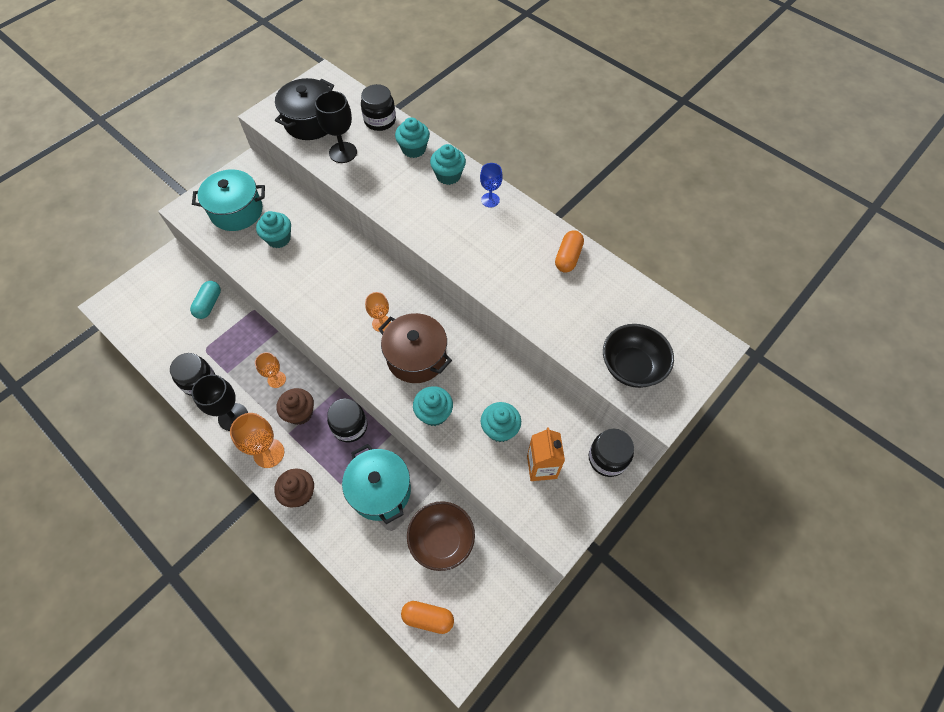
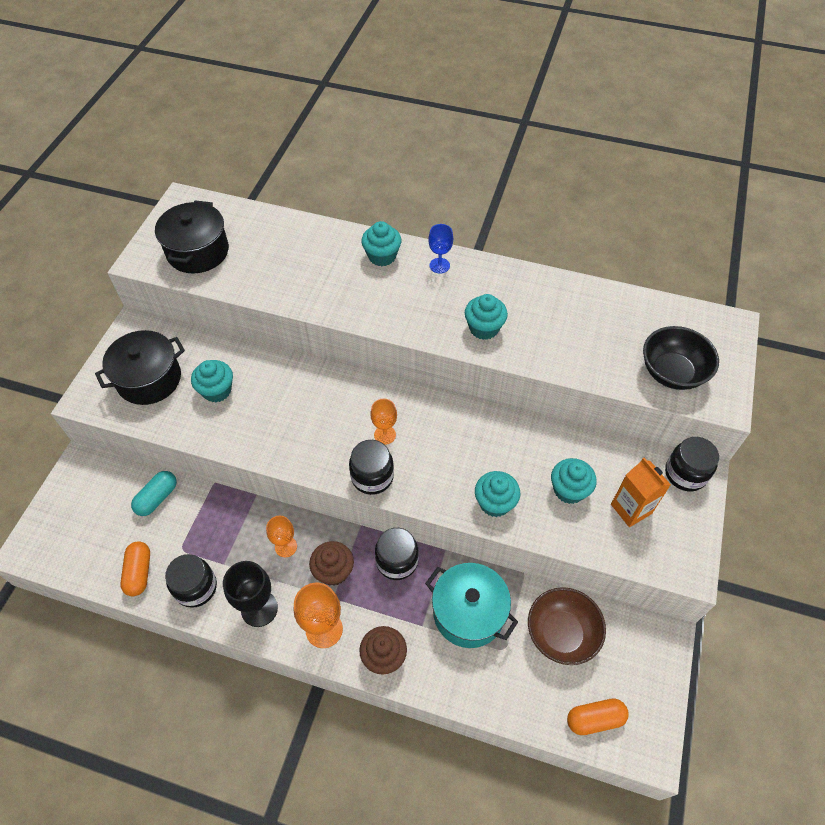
camera: 25 degrees left, 5 degrees down
turquoise capsule [190,281,221,319] -> turquoise capsule turned 45 degrees clockwise [131,471,177,516]
turquoise pot [192,169,265,231] -> black pot [95,330,185,405]
black goblet [315,91,357,163] -> none
black jar [361,84,396,131] -> black jar moved to [349,440,394,495]
brown pot [378,313,452,383] -> none
turquoise cupcake [395,117,430,158] -> turquoise cupcake moved to [465,294,508,340]
orange capsule [555,230,584,273] -> orange capsule moved to [120,541,150,596]

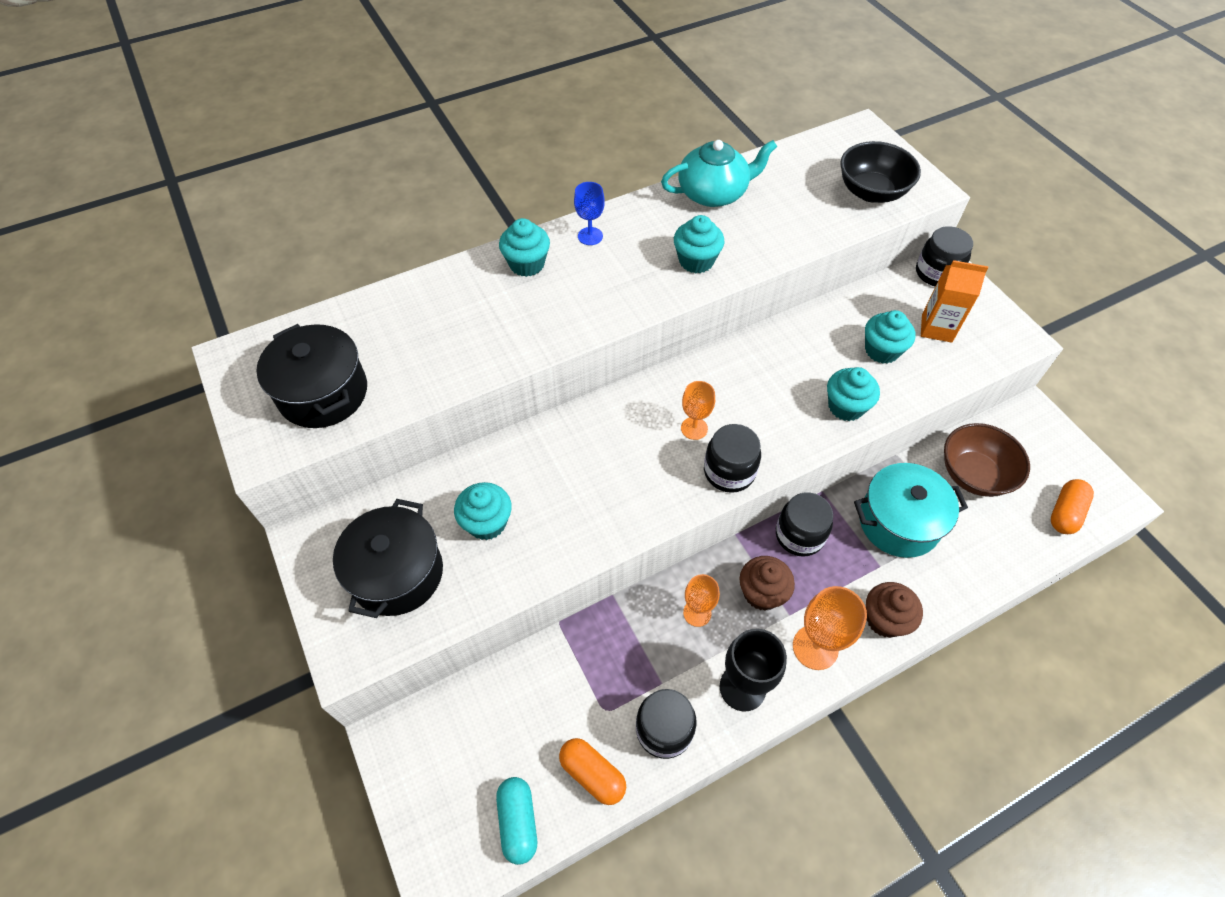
camera: 45 degrees left, 0 degrees up
turquoise capsule [131,471,177,516] -> turquoise capsule moved to [496,777,537,865]
none -> turquoise teapot [661,140,777,207]

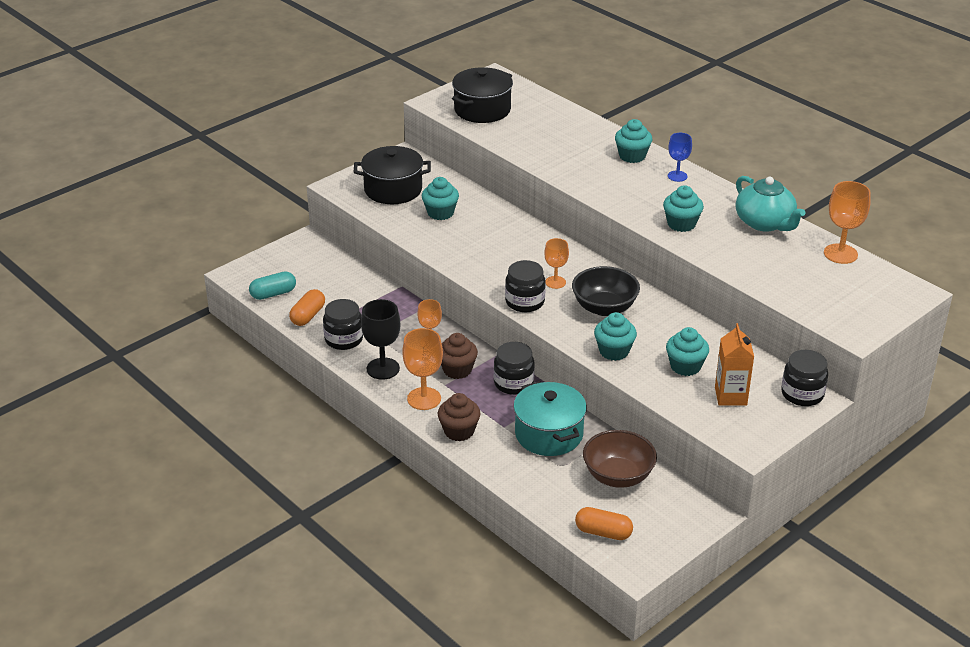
camera: 75 degrees right, 20 degrees down
black bowl [840,141,921,203] -> black bowl moved to [572,266,640,316]
none -> orange goblet [824,181,871,264]

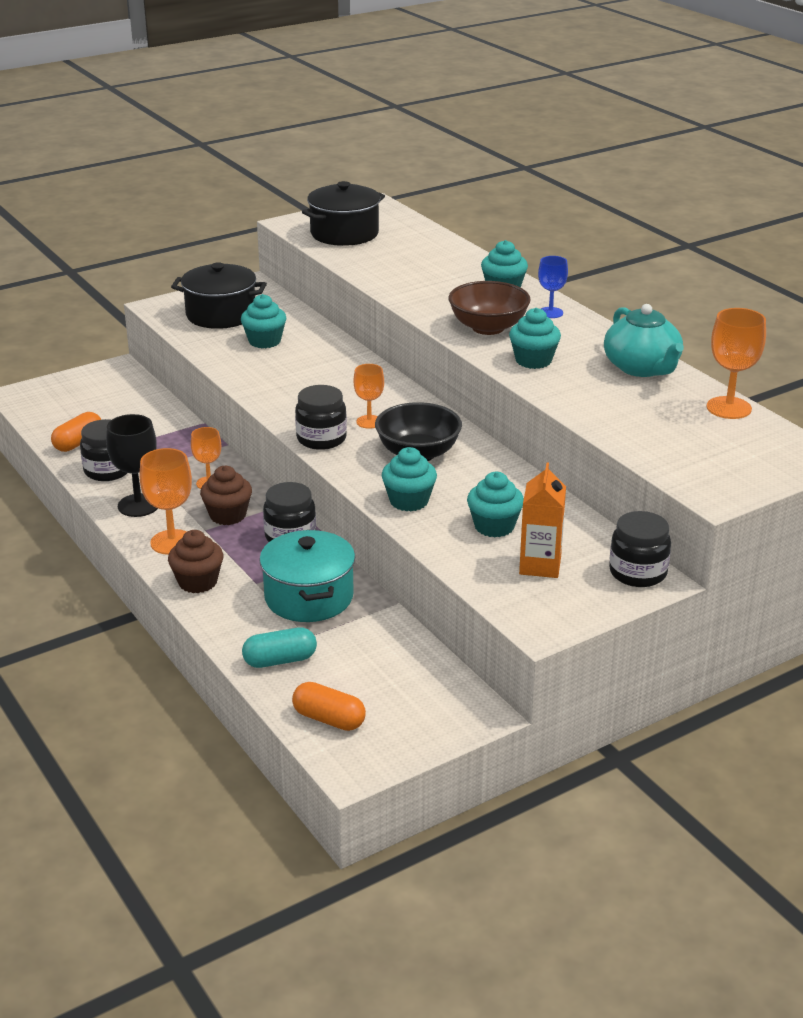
camera: 10 degrees right, 5 degrees down
turquoise capsule [249,271,296,300] -> turquoise capsule moved to [242,627,317,668]
brown bowl [583,430,657,488] -> brown bowl moved to [448,281,531,335]

